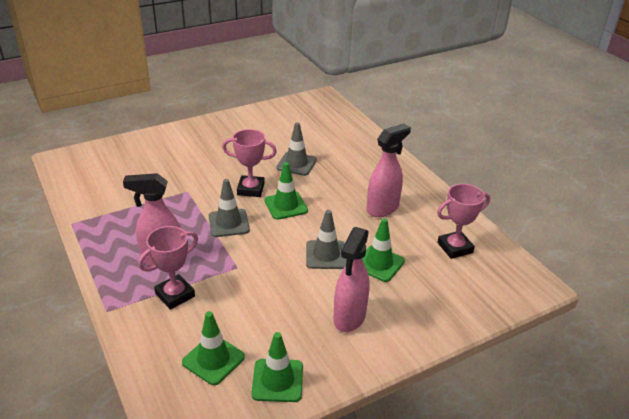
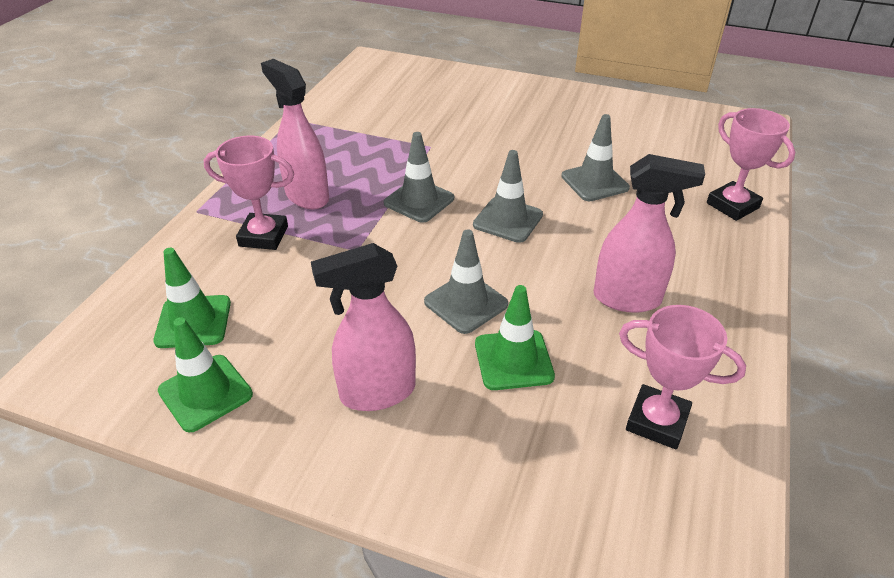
camera: 50 degrees right, 5 degrees up
pink trophy [222,129,277,197] -> pink trophy moved to [707,108,795,221]
green traffic cone [265,162,308,220] -> grey traffic cone [473,150,543,243]

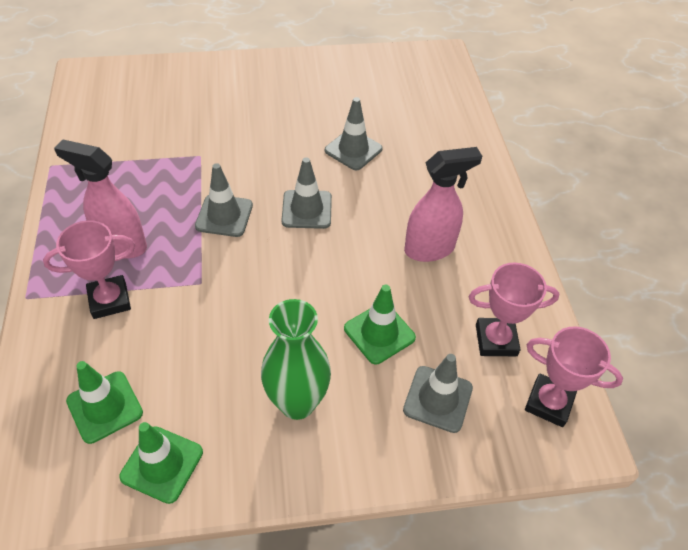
camera: 30 degrees left, 10 degrees up
pink spray bottle [311,243,416,411] -> green vase [261,299,331,420]
grey traffic cone [424,229,508,334] -> grey traffic cone moved to [403,354,473,433]
pink trophy [707,108,795,221] -> pink trophy moved to [525,326,623,427]

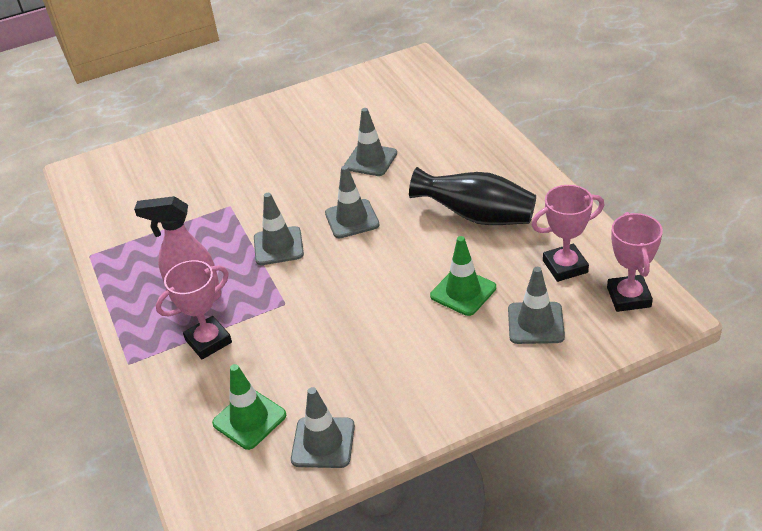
camera: 10 degrees left, 10 degrees down
green traffic cone [119,422,203,504] -> grey traffic cone [291,387,355,468]
green vase [261,299,331,420] -> none
pink spray bottle [404,147,482,262] -> black vase [409,167,536,225]
pink trophy [525,326,623,427] -> pink trophy turned 75 degrees clockwise [607,212,663,312]

